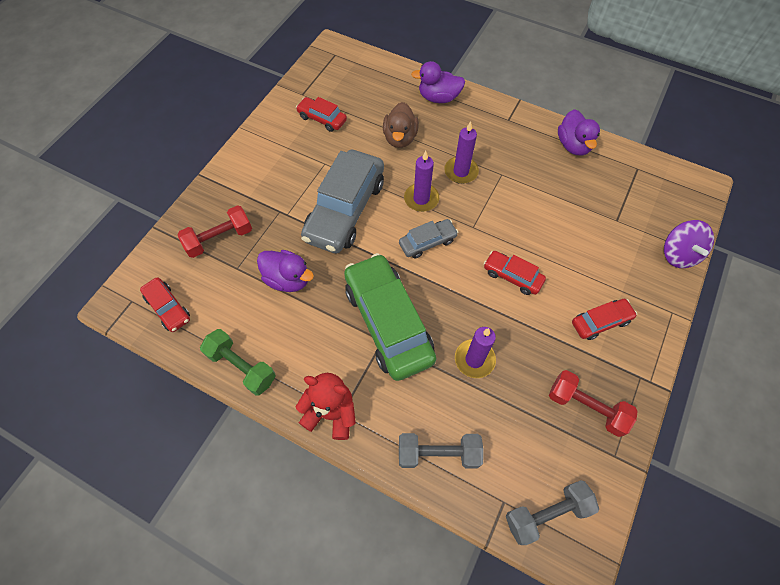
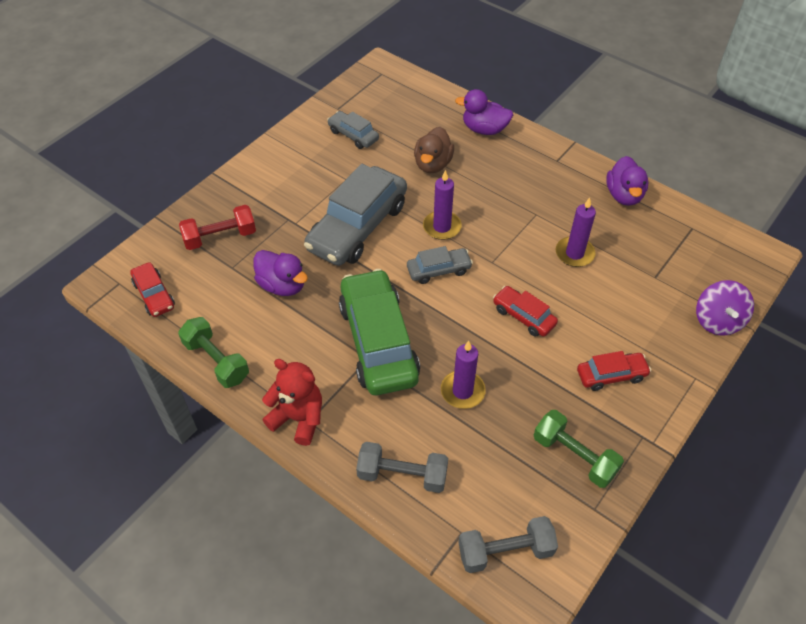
camera: 10 degrees right, 10 degrees down
red car [296,97,347,132] -> grey car [327,111,379,149]
purple candle [444,121,479,184] -> purple candle moved to [556,198,596,267]
red dumbbell [549,370,638,437] -> green dumbbell [534,410,624,488]

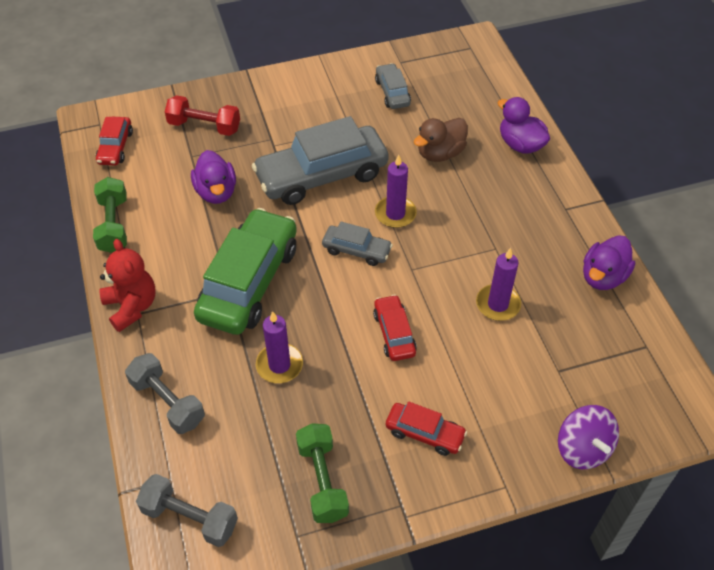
camera: 35 degrees right, 0 degrees up
purple spinning top [696,280,754,336] -> purple spinning top turned 60 degrees counterclockwise [558,405,619,469]

